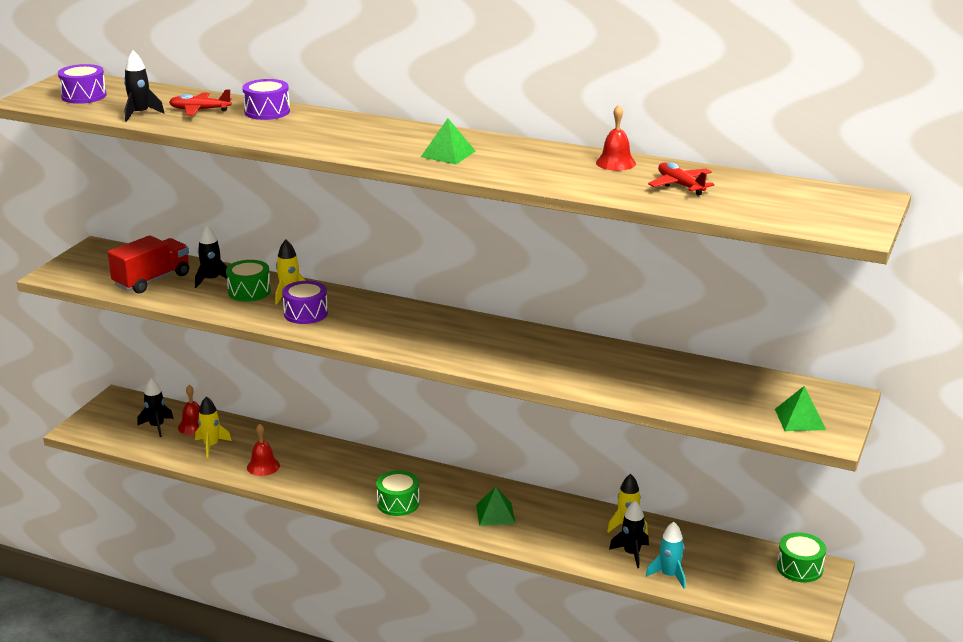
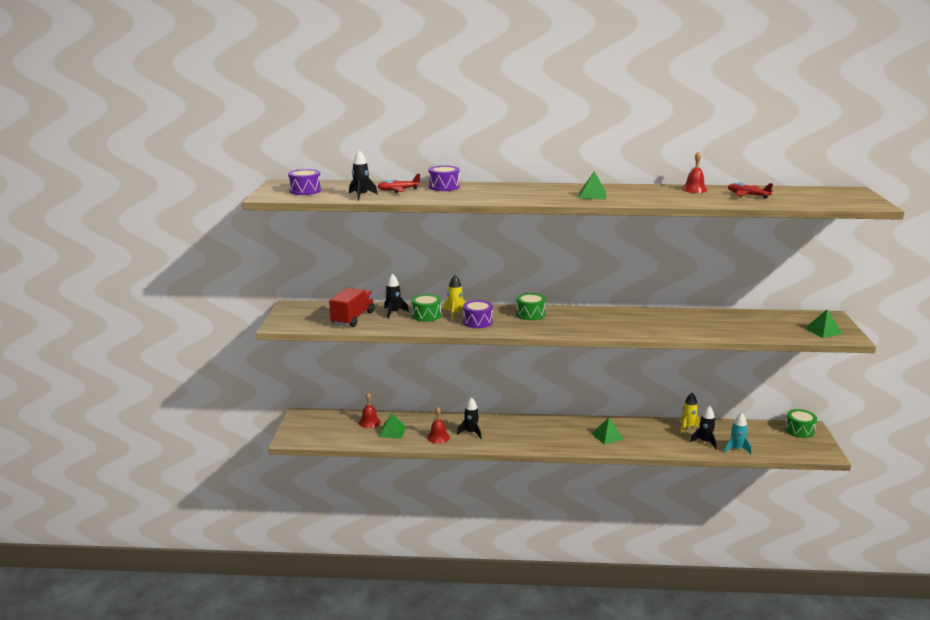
camera: 20 degrees left, 5 degrees down
black rocket [137,378,174,437] -> black rocket moved to [457,397,482,439]
yellow rocket [195,396,231,458] -> green pyramid [379,413,406,439]
green drum [376,470,420,516] -> green drum moved to [516,293,546,320]

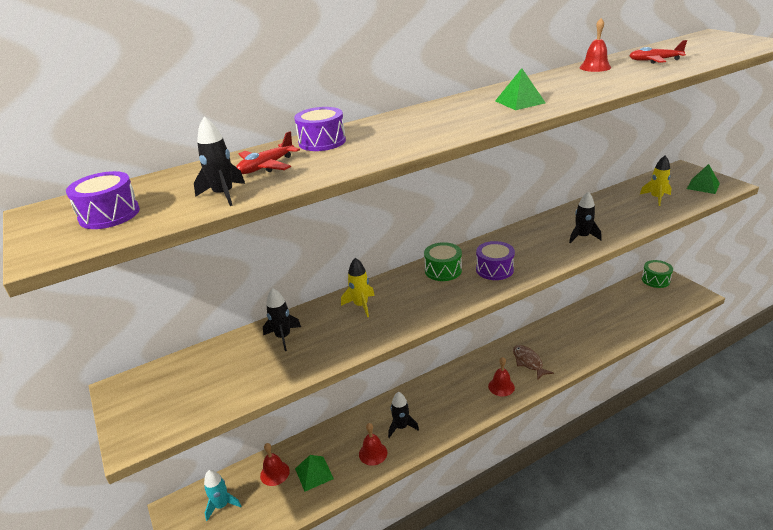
camera: 30 degrees left, 10 degrees up
red truck [329,287,374,327] -> none
green drum [411,294,441,322] -> none
purple drum [463,300,493,328] -> purple drum moved to [476,241,515,280]
green pyramid [591,418,624,445] -> brown fish [513,345,554,380]
yellow rocket [680,393,700,433] -> yellow rocket moved to [640,156,671,206]
black rocket [690,406,717,449] -> black rocket moved to [569,192,601,243]
turquoise rocket [724,413,752,454] -> turquoise rocket moved to [204,470,241,521]
none -> red bell [488,357,515,396]

